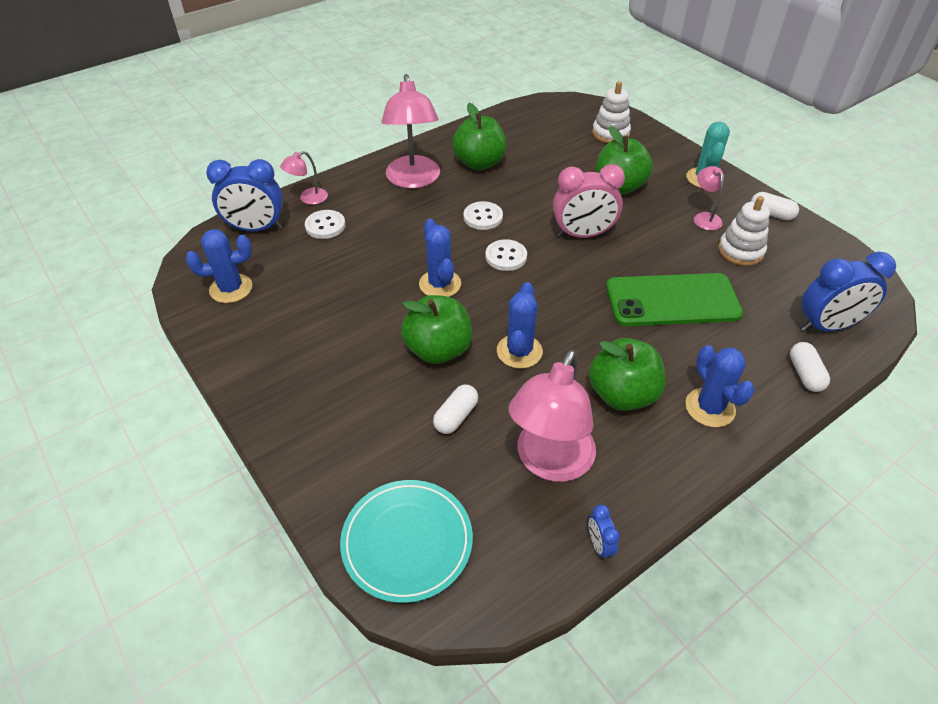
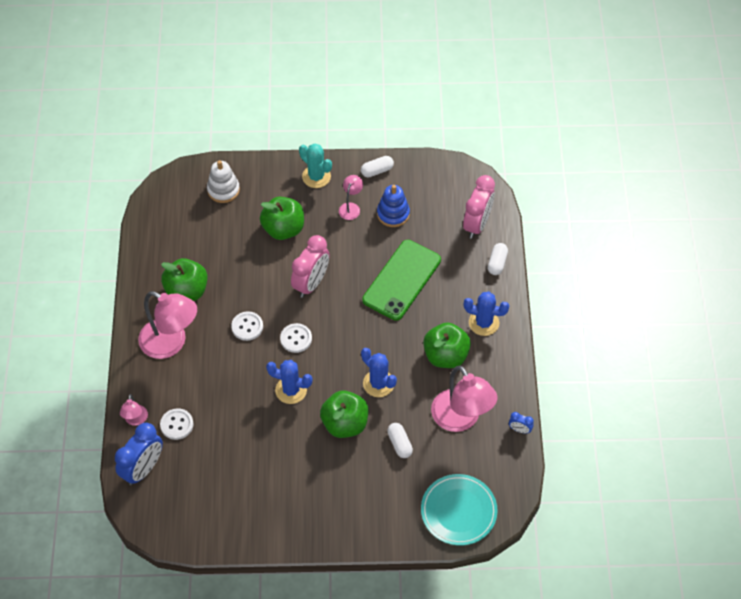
camera: 55 degrees left, 10 degrees up
blue cactus [186,229,252,303] -> none
pink lamp [694,166,724,230] -> pink lamp turned 90 degrees clockwise [339,175,363,220]
white stacking toy [718,196,770,266] -> blue stacking toy [377,185,410,227]
white capsule [790,342,830,392] -> white capsule turned 75 degrees clockwise [488,243,508,275]
blue clock [801,252,896,332] -> pink clock [463,175,495,239]

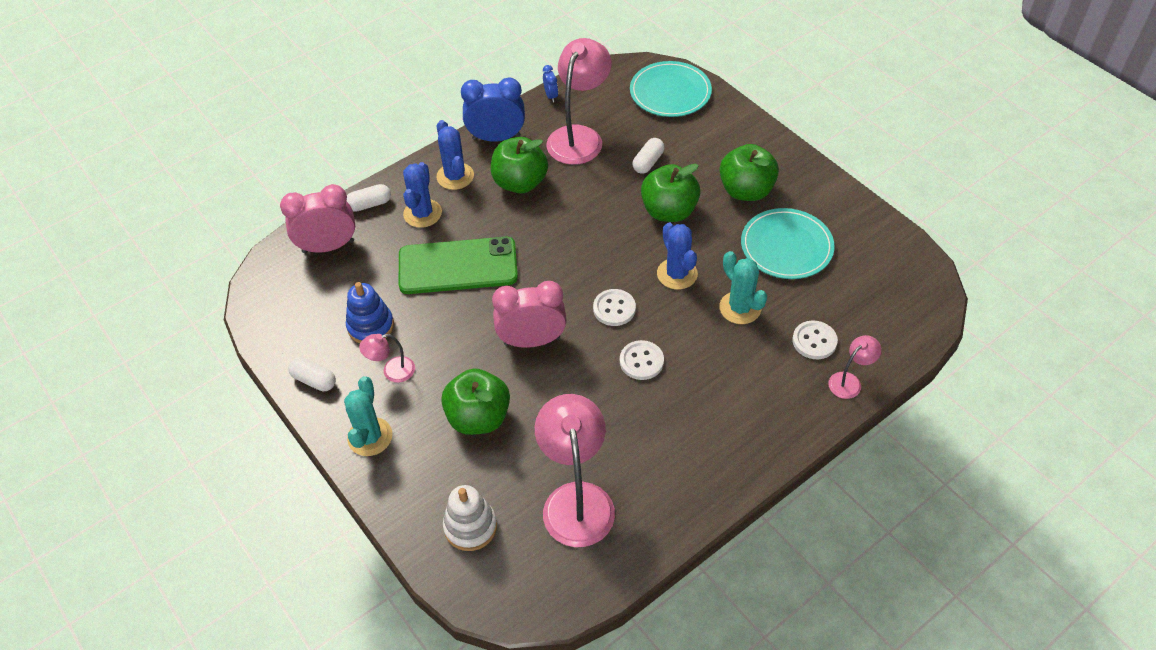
camera: 125 degrees left, 5 degrees down
blue clock [115,423,163,485] -> blue clock moved to [461,77,525,142]
pink lamp [138,291,197,359] -> pink lamp moved to [535,394,615,547]
green apple [161,258,208,301] -> green apple moved to [720,144,779,201]
blue cactus [361,348,397,397] -> blue cactus moved to [403,162,442,228]
none -> turquoise cactus [719,251,767,324]
none -> turquoise plate [741,208,835,279]

